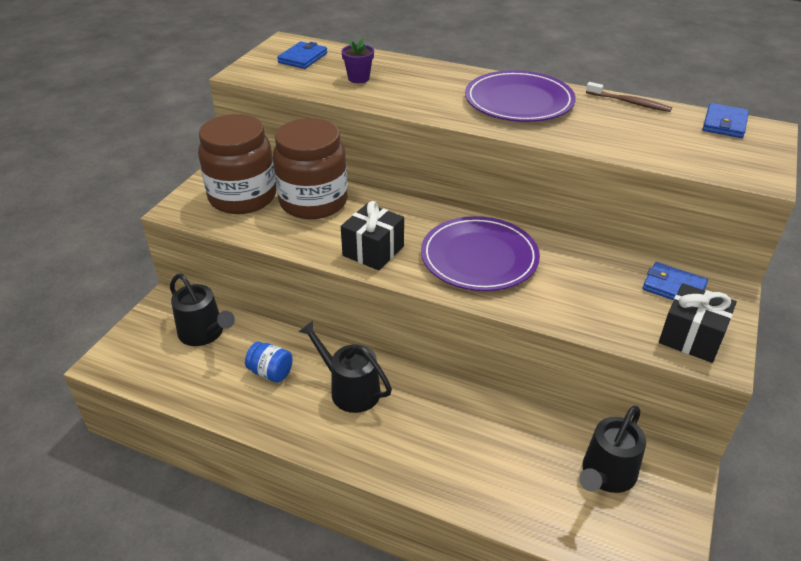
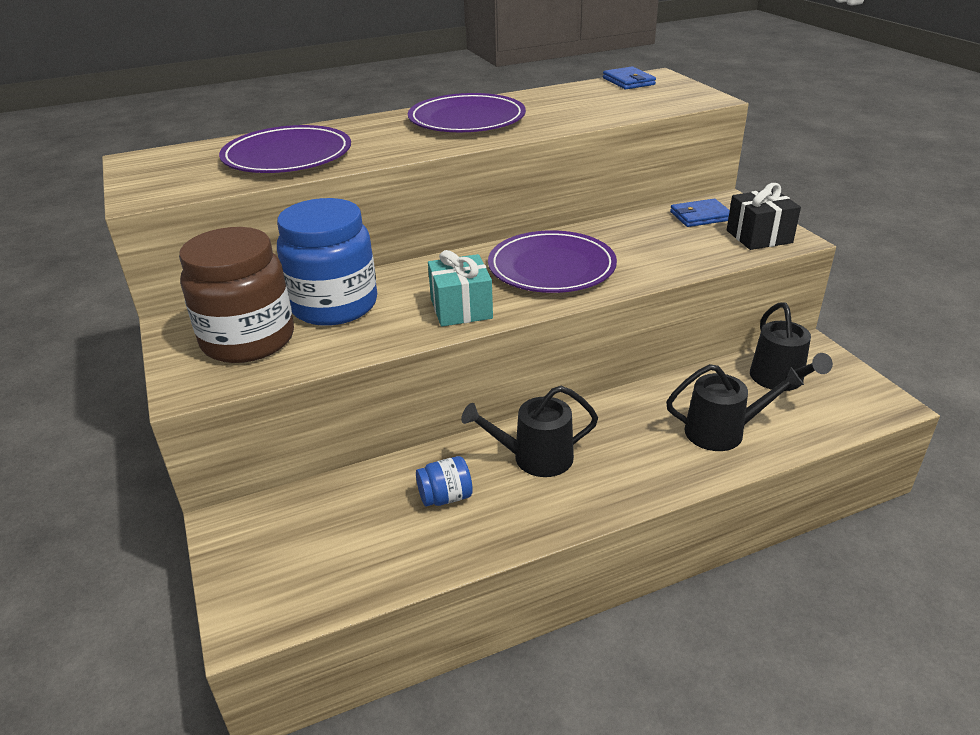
camera: 45 degrees left, 5 degrees down
black watering can [170,274,235,346] -> black watering can moved to [666,364,804,451]
brown jar [273,118,348,219] -> blue jar [277,198,377,326]
blue wallet [277,42,327,69] -> none
purple flower pot [341,38,374,83] -> purple plate [219,125,351,173]
black gift [341,201,404,271] -> turquoise gift [428,250,493,327]
brown toothbrush [586,82,672,112] -> none

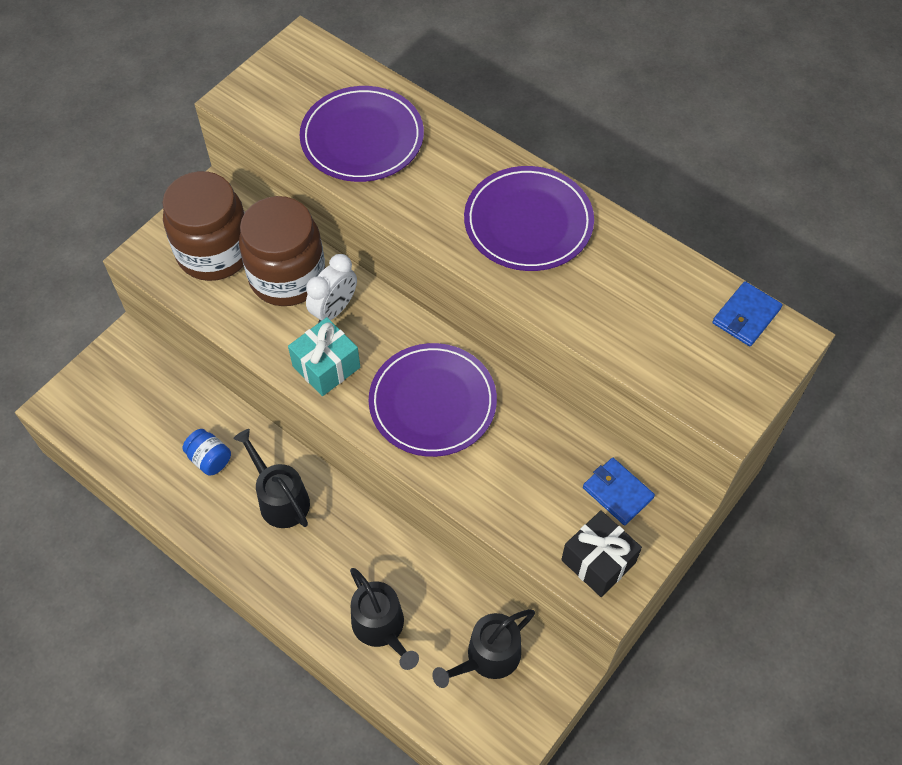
camera: 60 degrees right, 25 degrees up
blue jar [277,198,377,326] -> brown jar [239,196,325,306]
none -> white clock [306,254,357,323]

